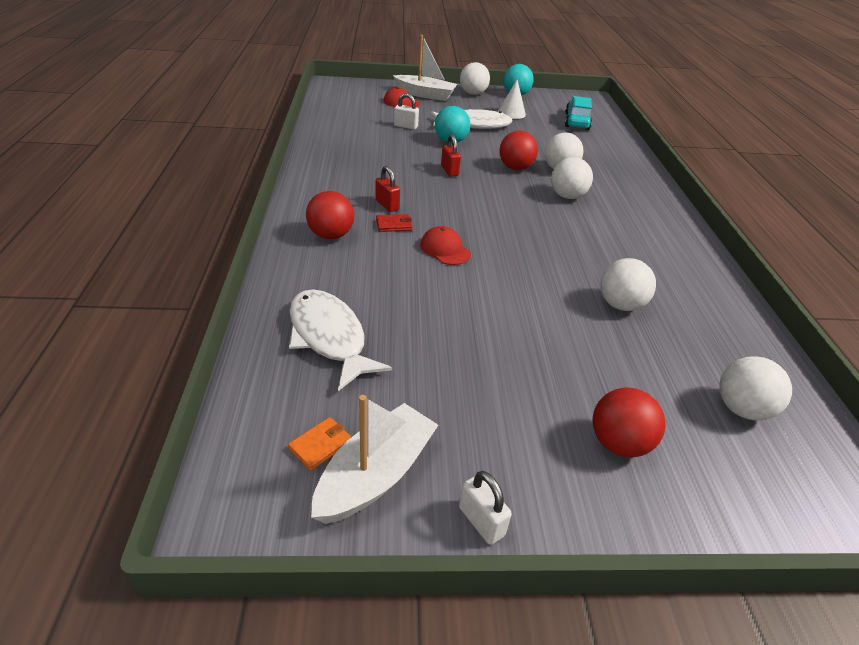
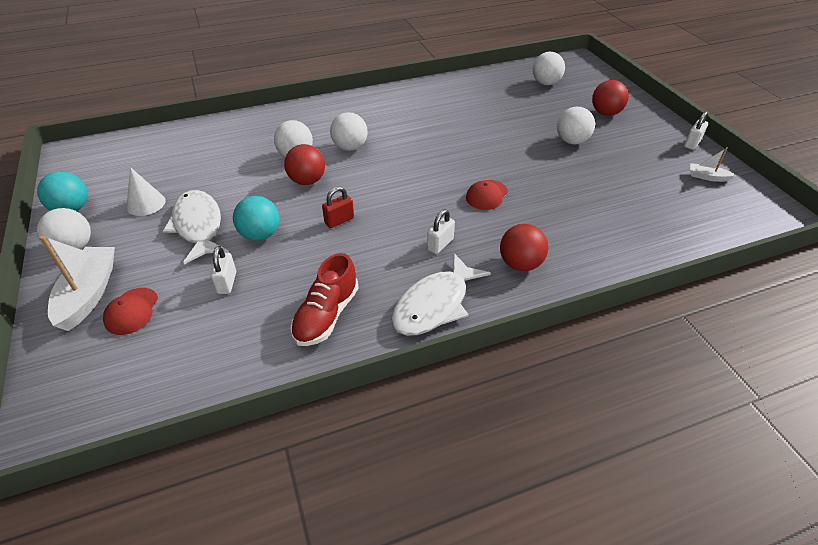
camera: 105 degrees left, 5 degrees up
orange wallet [288,417,351,471] -> none
white fish [289,289,392,391] -> white fish moved to [391,253,491,336]
white boat [311,395,438,524] -> white boat [690,147,735,182], size x0.50
red padlock [375,166,400,212] -> white padlock [427,209,455,254]
red wallet [376,214,412,232] -> none
turquoise car [565,96,592,130] -> none
white ball [600,258,656,311] -> white ball moved to [557,107,595,144]
none -> red shoe [290,253,359,346]

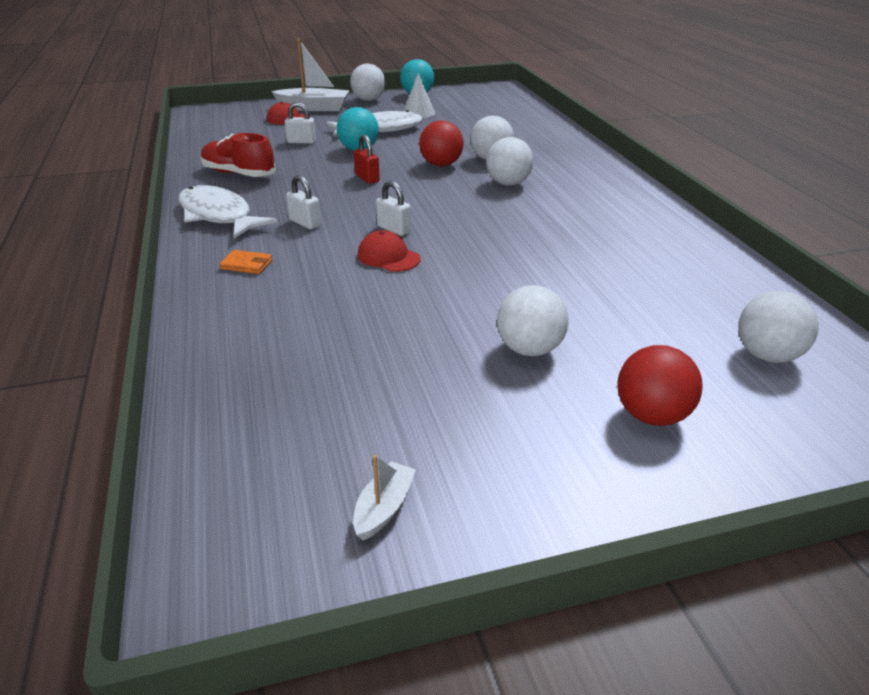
camera: 95 degrees right, 10 degrees down
red ball [500,224,548,271] -> orange wallet [219,250,272,274]
white padlock [684,111,708,150] -> white padlock moved to [376,181,411,236]

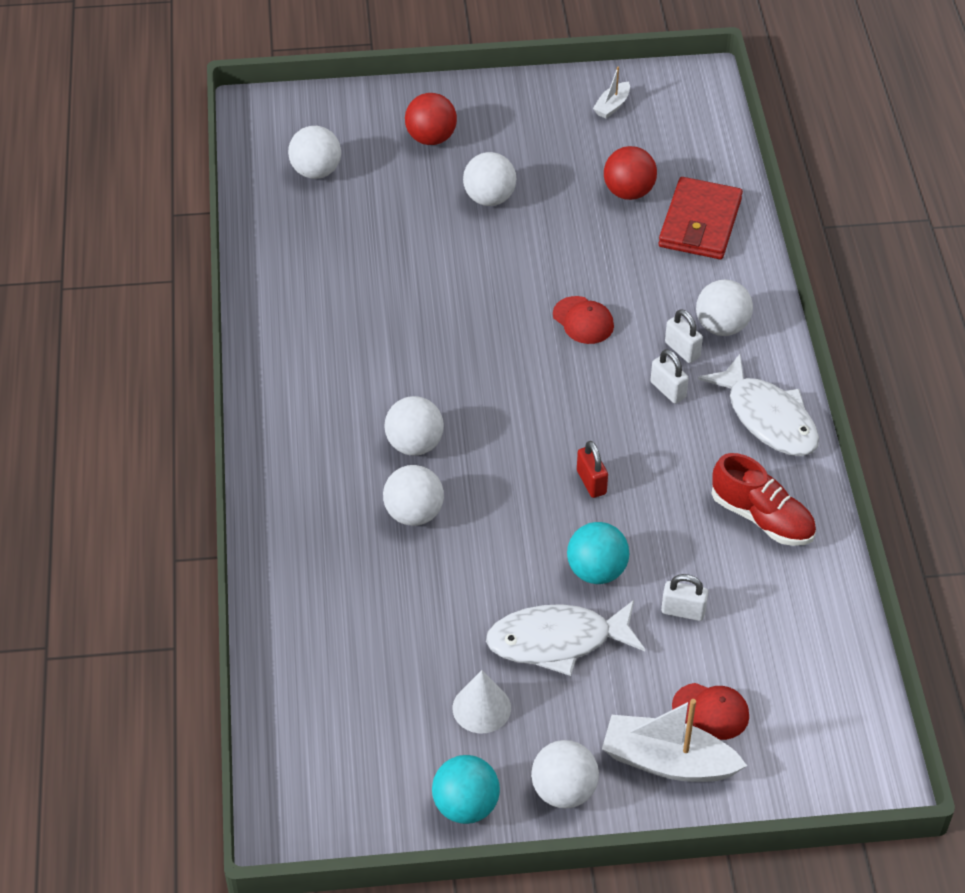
camera: 170 degrees left, 15 degrees up
orange wallet [219,250,272,274] -> white ball [696,279,753,336]
white padlock [376,181,411,236] -> white padlock moved to [665,309,703,363]
red ball [419,120,464,166] -> red ball moved to [604,146,657,200]
none -> red wallet [659,177,743,259]

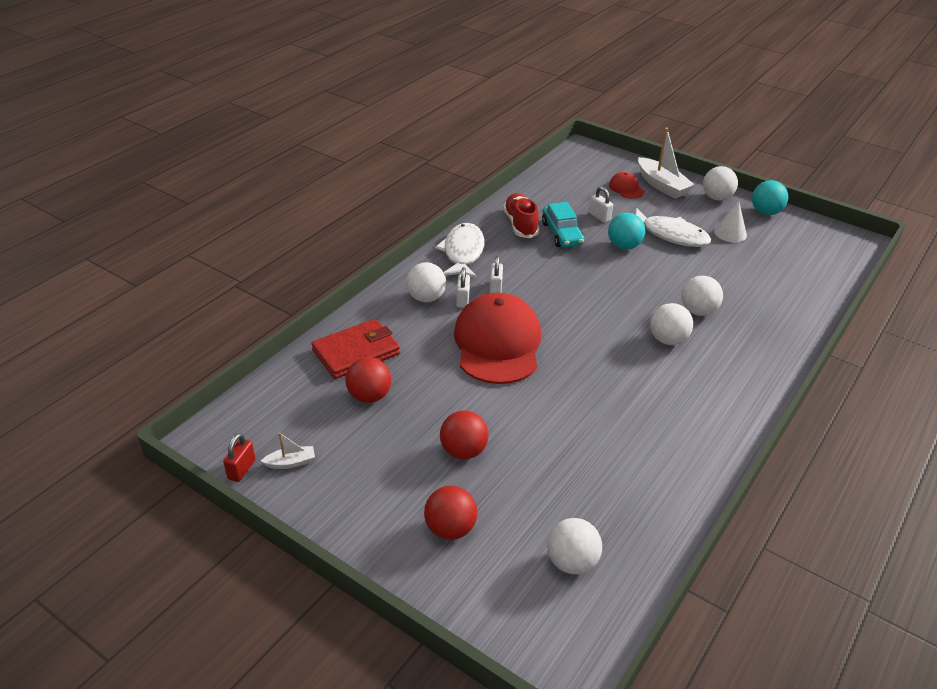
camera: 140 degrees left, 10 degrees down
white ball [463,152,516,206] -> red ball [440,411,489,459]
red cap [553,296,614,344] -> red cap [454,293,541,384], size x2.35
red padlock [577,441,608,498] -> red padlock moved to [223,433,256,482]
none -> turquoise car [542,202,584,248]

